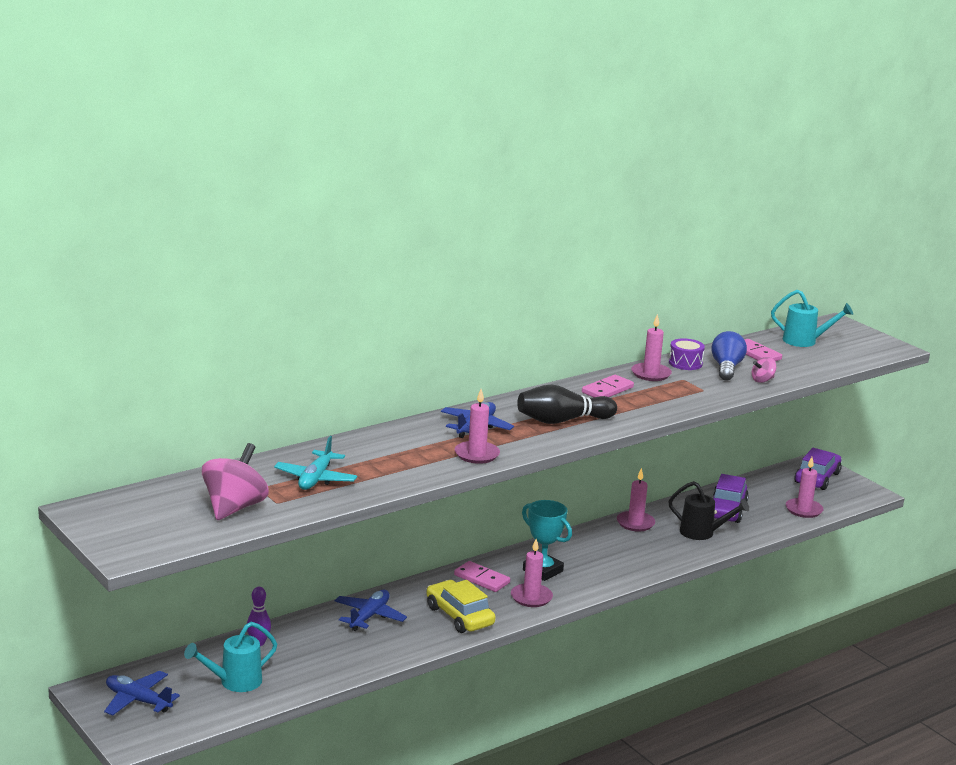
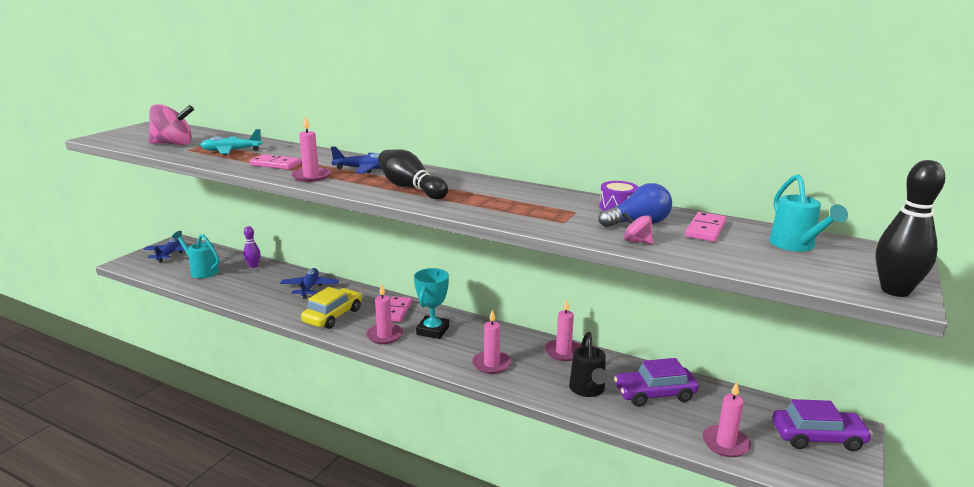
camera: 65 degrees right, 0 degrees up
blue plane [335,590,407,631] -> blue plane turned 90 degrees counterclockwise [280,268,339,299]
pink domino [582,375,634,397] -> pink domino moved to [249,154,301,170]
pink candle [631,314,672,381] -> pink candle moved to [472,309,511,374]
none -> black bowling pin [875,160,945,297]

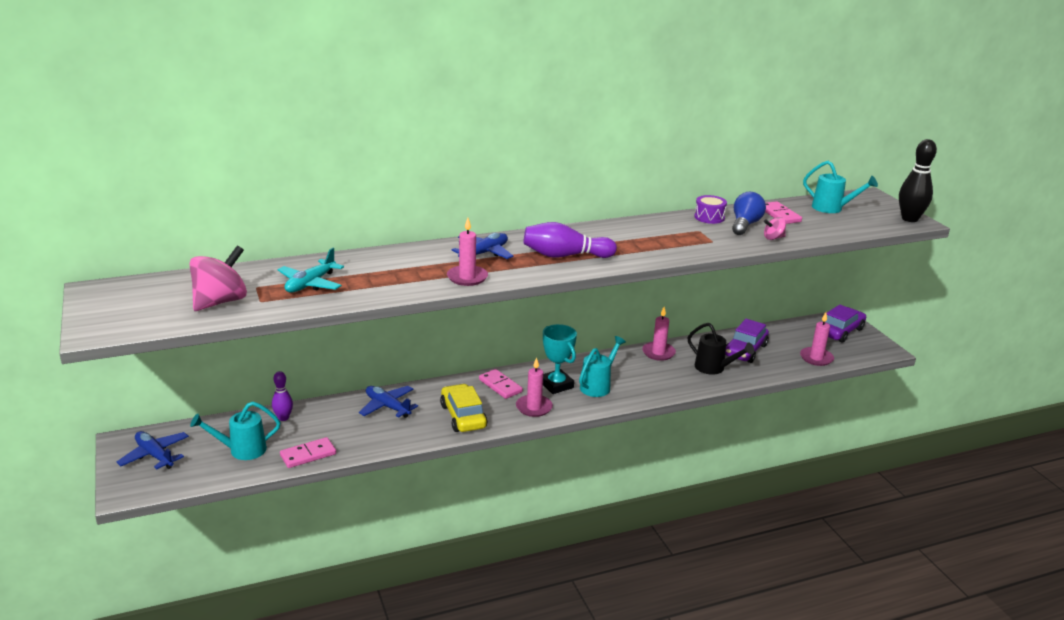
camera: 50 degrees left, 5 degrees up
pink domino [249,154,301,170] -> pink domino moved to [280,437,336,468]
black bowling pin [378,149,448,199] -> purple bowling pin [523,222,617,258]
pink candle [472,309,511,374] -> none
none -> turquoise watering can [579,336,626,397]

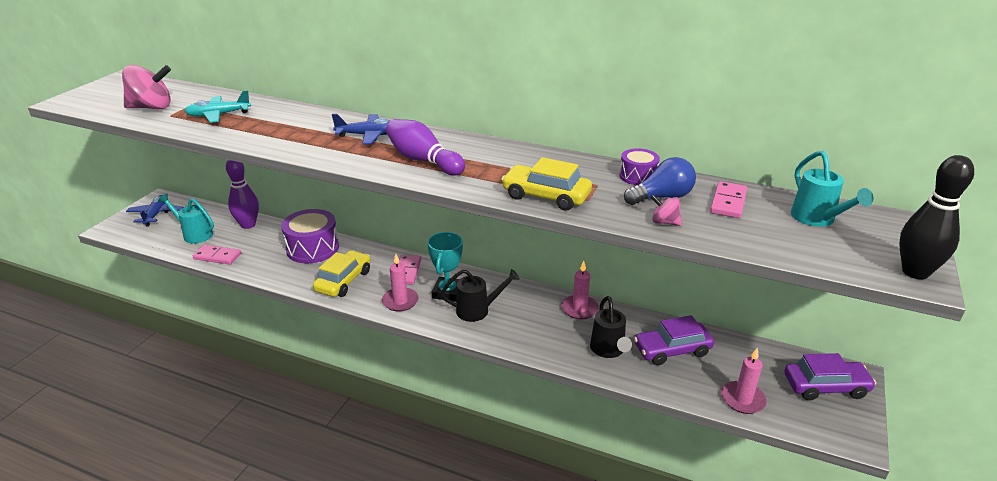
camera: 45 degrees right, 5 degrees up
purple bowling pin [272,371,293,421] -> purple bowling pin [226,160,259,229], size x1.68
blue plane [359,386,418,418] -> purple drum [281,209,339,263]
pink candle [447,218,488,286] -> none
turquoise watering can [579,336,626,397] -> black watering can [440,269,520,322]
none -> yellow car [501,157,592,211]

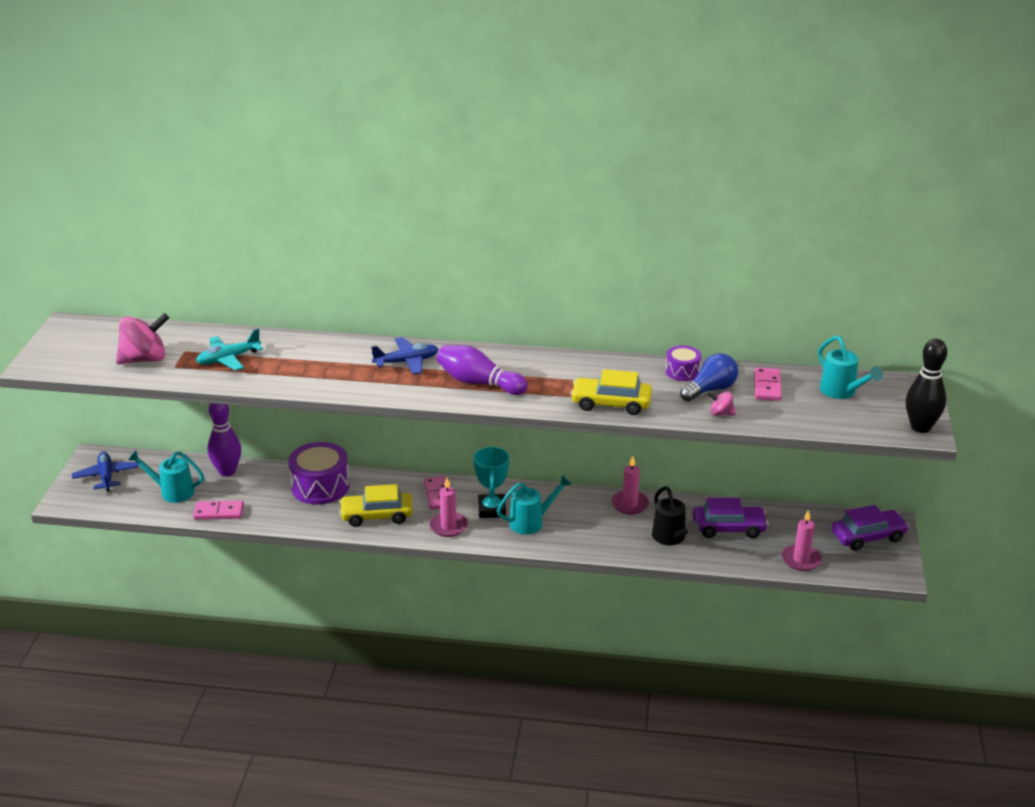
camera: 15 degrees left, 0 degrees up
yellow car [313,250,371,297] -> yellow car turned 105 degrees counterclockwise [339,484,413,527]
black watering can [440,269,520,322] -> turquoise watering can [497,475,572,534]
purple car [634,315,714,365] -> purple car turned 150 degrees counterclockwise [693,498,768,538]

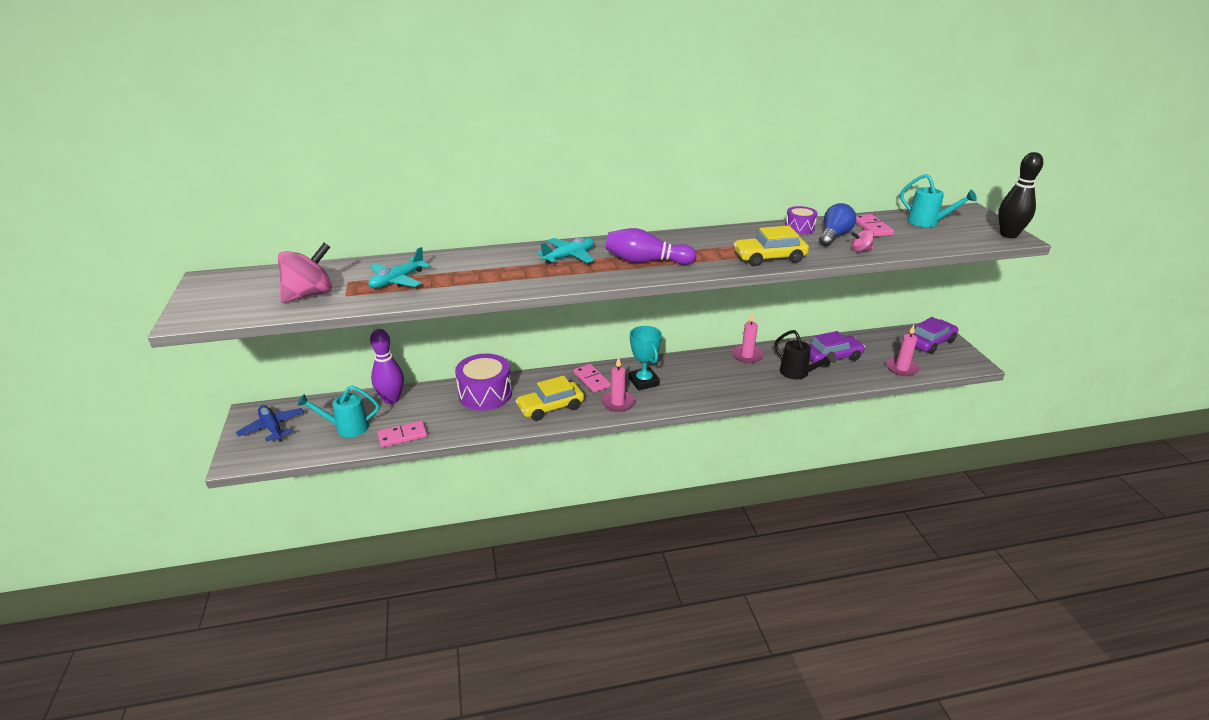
camera: 20 degrees left, 0 degrees up
blue plane [371,337,439,375] -> turquoise plane [536,237,594,265]
turquoise watering can [497,475,572,534] -> none

